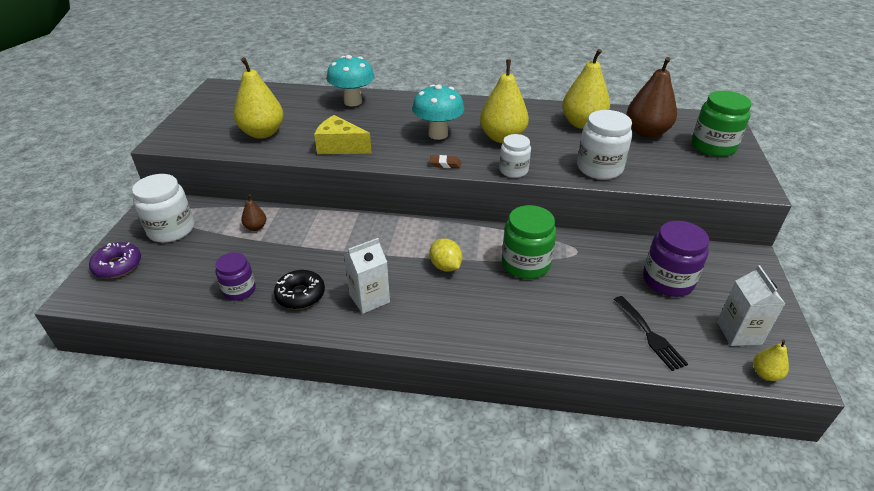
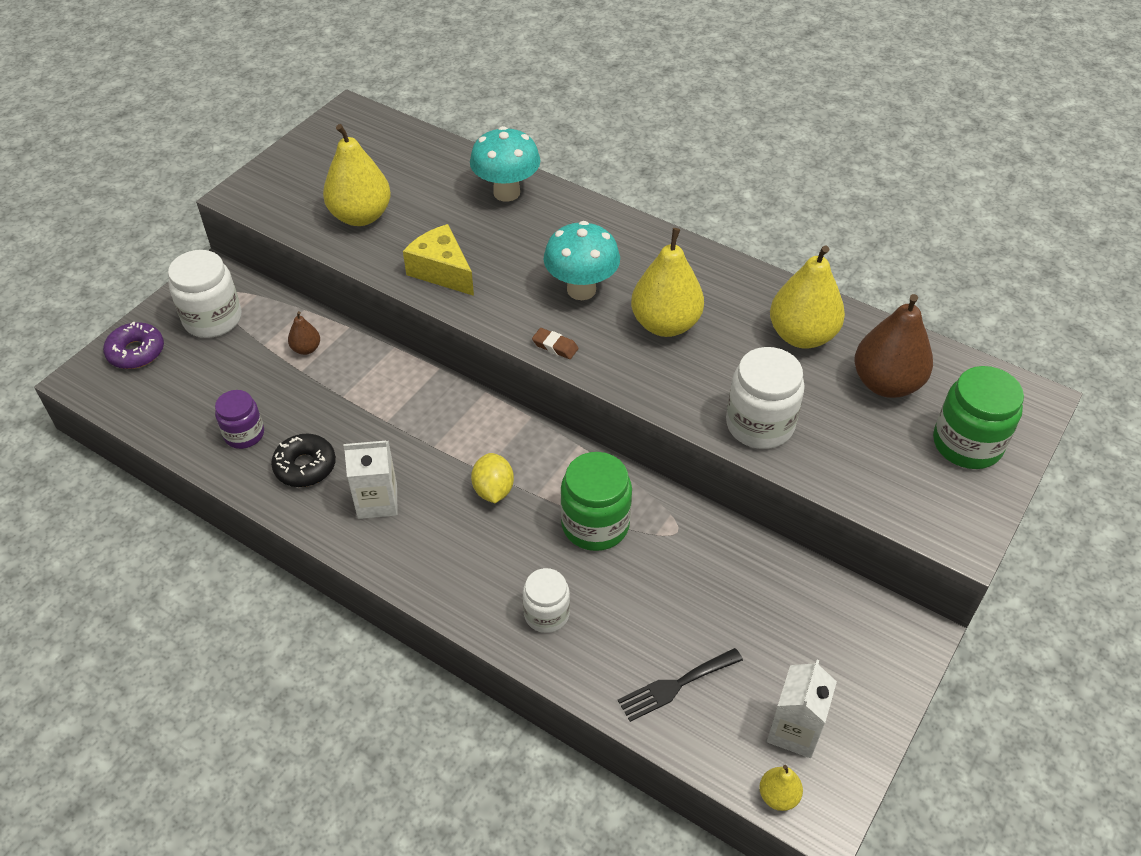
camera: 25 degrees right, 10 degrees up
white jar [499,134,531,178] -> white jar moved to [523,568,570,633]
black fork [614,296,688,371] -> black fork turned 60 degrees clockwise [618,648,743,722]
purple jar [643,221,709,297] -> none

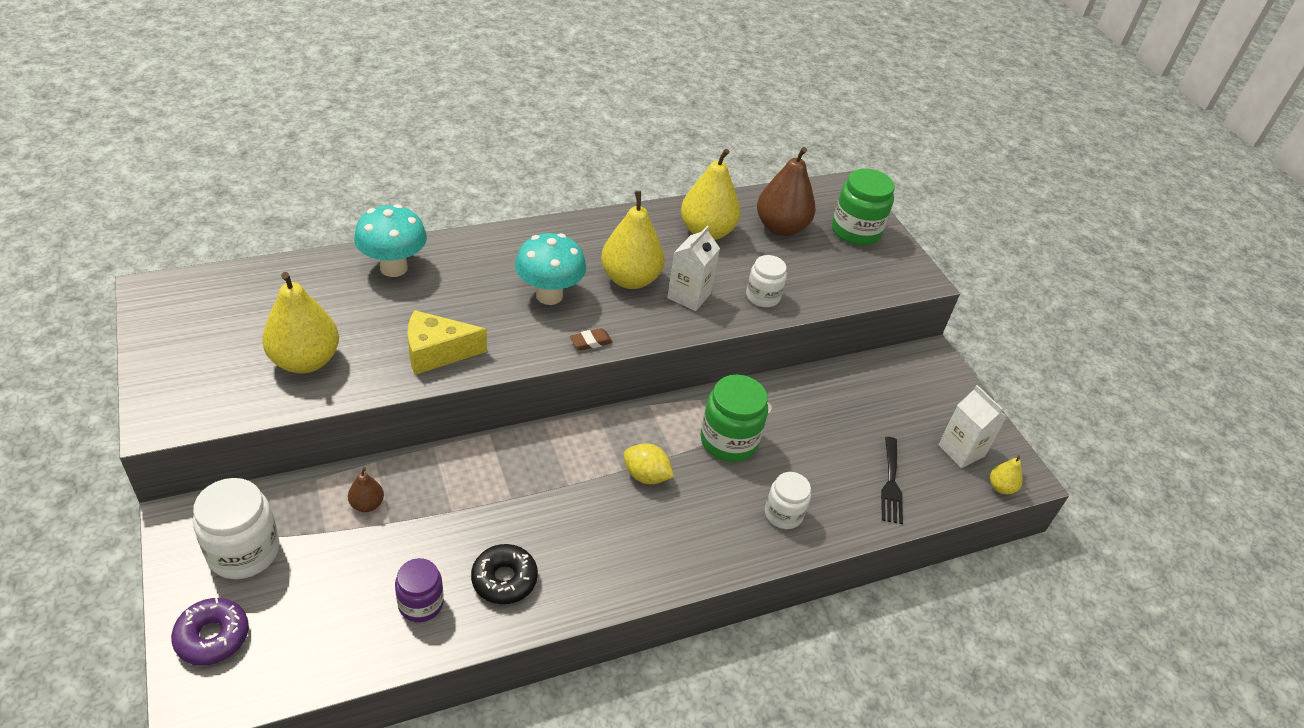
camera: 60 degrees left, 5 degrees down
white carton [343,441,398,519] -> white carton moved to [667,226,720,311]
white jar [726,347,805,449] -> white jar [746,255,787,307], size x0.63

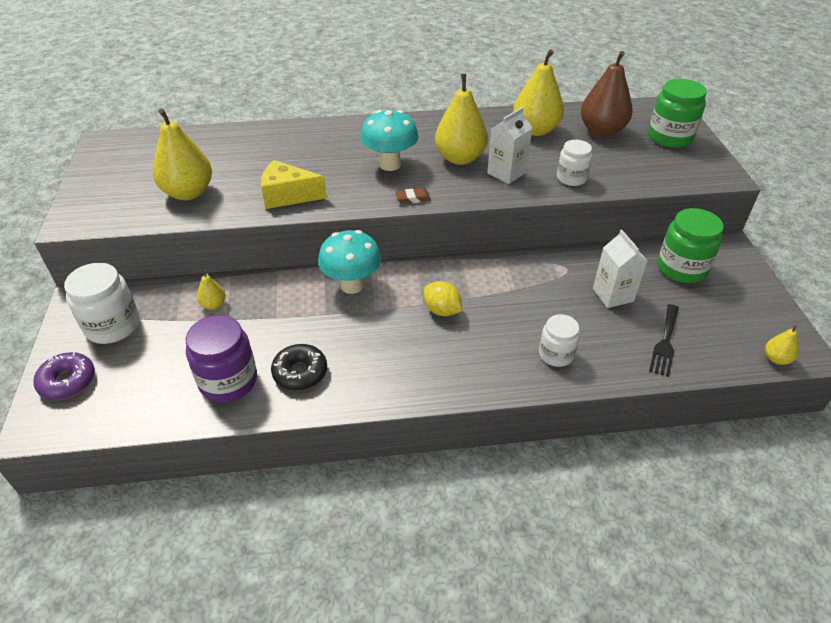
camera: 20 degrees right, 0 degrees up
brown pear [348,467,384,512] -> yellow pear [197,270,226,310]
turquoise mushroom [354,204,427,277] -> turquoise mushroom moved to [318,230,382,294]
purple jar [395,558,444,622] -> purple jar [186,315,257,402], size x1.58
green jar [700,375,768,462] -> green jar moved to [658,208,724,283]
white carton [938,385,1006,468] -> white carton moved to [593,230,648,308]

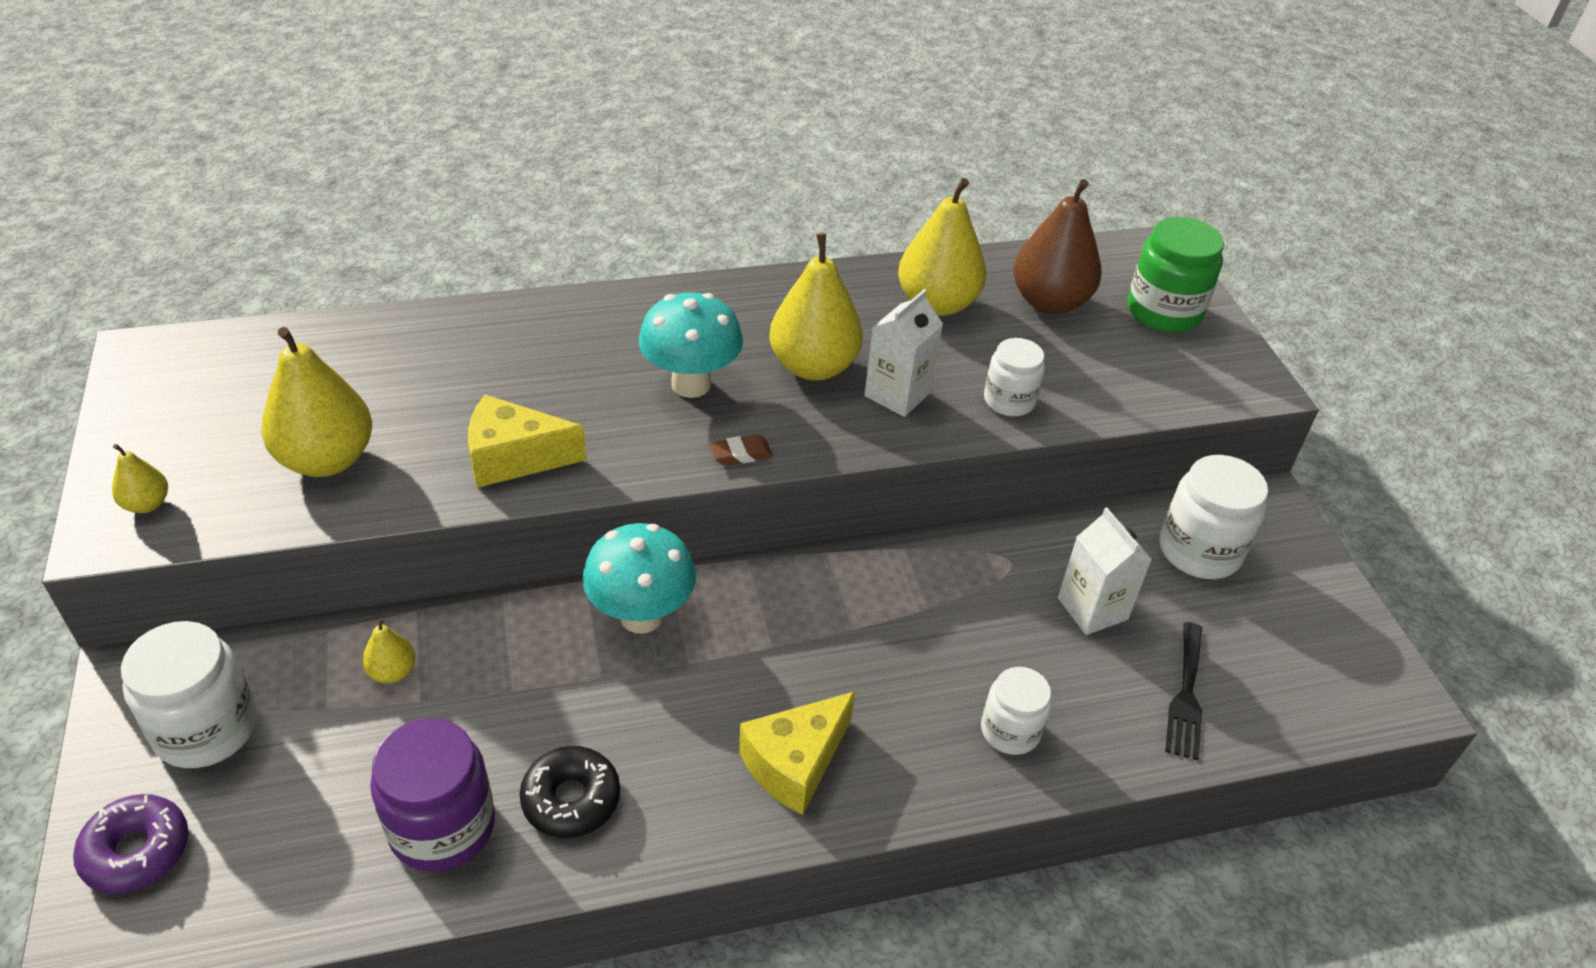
camera: 10 degrees left, 0 degrees up
yellow lemon [424,281,462,316] -> none
green jar [658,208,724,283] -> white jar [1160,455,1268,579]
yellow pear [765,325,799,365] -> yellow pear moved to [112,444,168,513]
none -> yellow cheese [739,691,855,815]

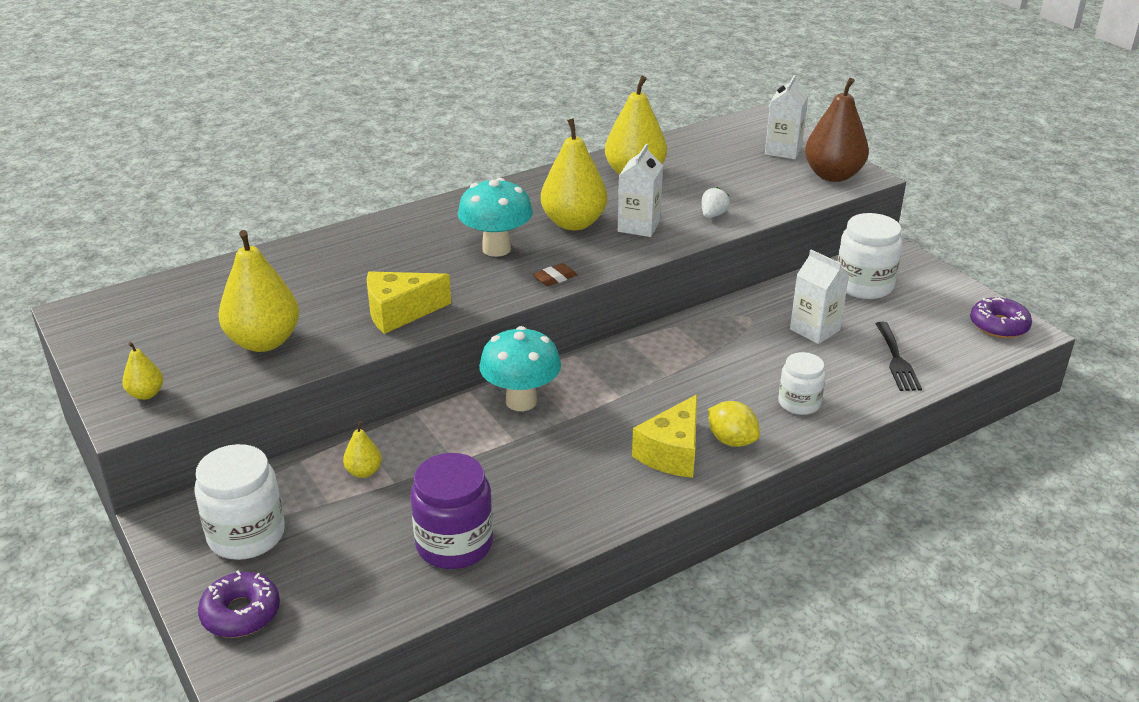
camera: 15 degrees left, 10 degrees down
black donut [520,746,620,838] -> none
white jar [984,338,1045,416] -> white strawberry [702,187,730,218]
brown pear [1013,179,1102,314] -> brown pear moved to [805,78,869,182]
green jar [1128,217,1224,333] -> white carton [765,75,808,159]
none -> yellow lemon [708,401,760,447]
none -> purple donut [970,297,1032,338]

